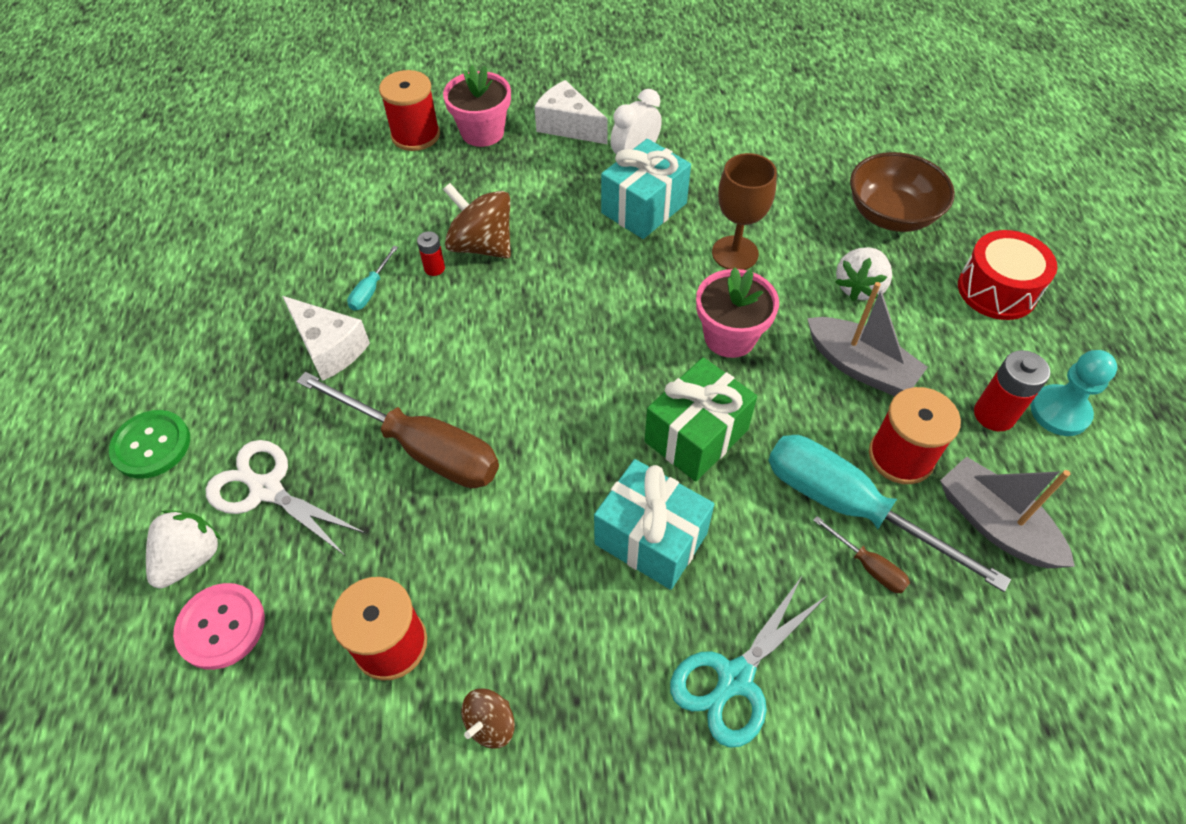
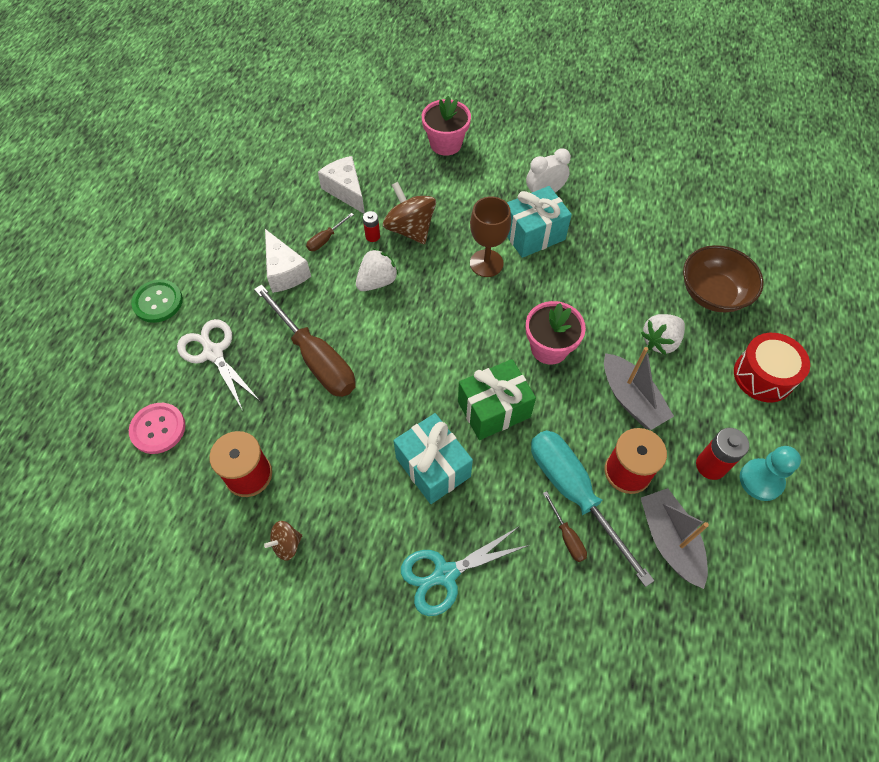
camera: 20 degrees right, 5 degrees up
white strawberry [146,510,221,589] -> white strawberry moved to [356,248,399,291]
turquoise screwdriver [347,246,398,311] -> brown screwdriver [306,213,354,251]
red spool [379,70,440,151] -> none
white cheese [534,80,608,144] -> white cheese moved to [318,156,365,214]
brown goblet [712,153,777,270] -> brown goblet moved to [470,196,511,277]

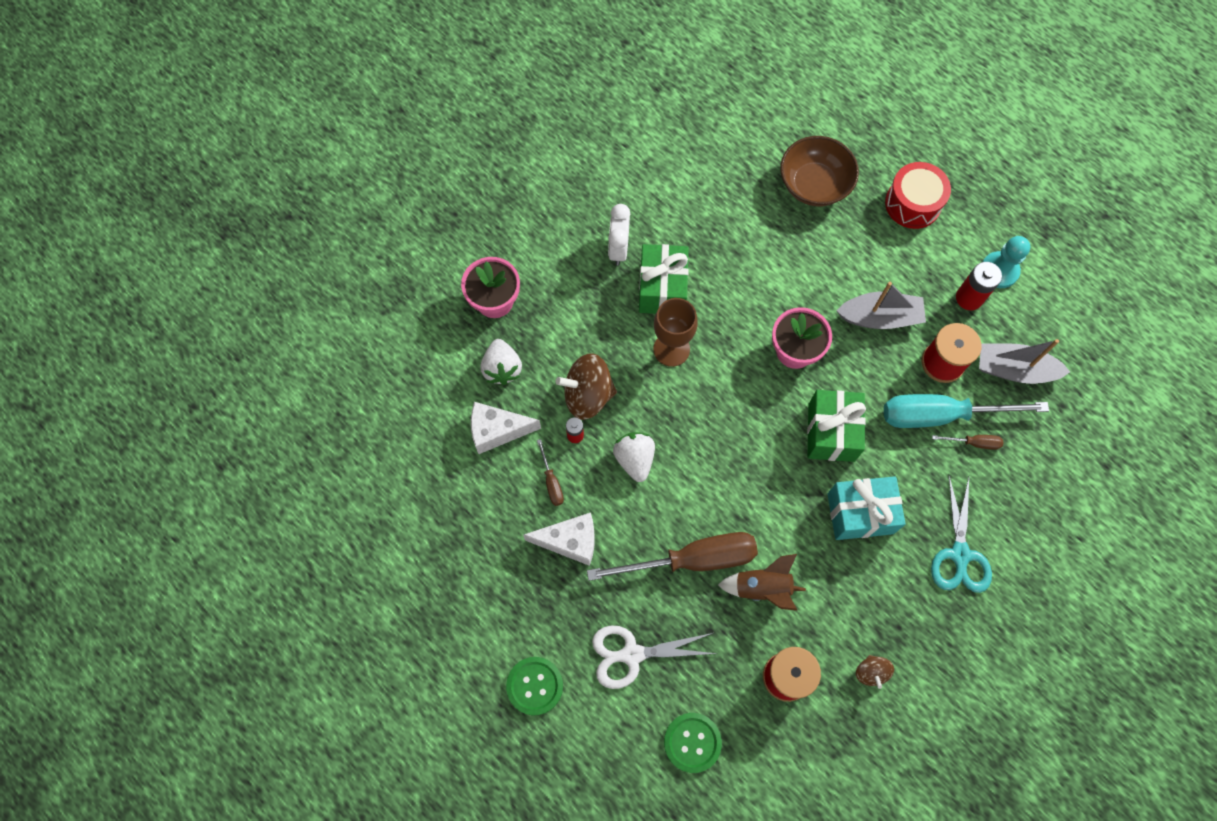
camera: 60 degrees left, 10 degrees up
pink button [129,403,185,454] -> green button [664,713,722,773]
turquoise gift [507,186,572,258] -> green gift [639,244,689,314]
white strawberry [641,314,685,355] -> white strawberry moved to [481,339,522,385]
none -> brown rocket [718,554,806,611]

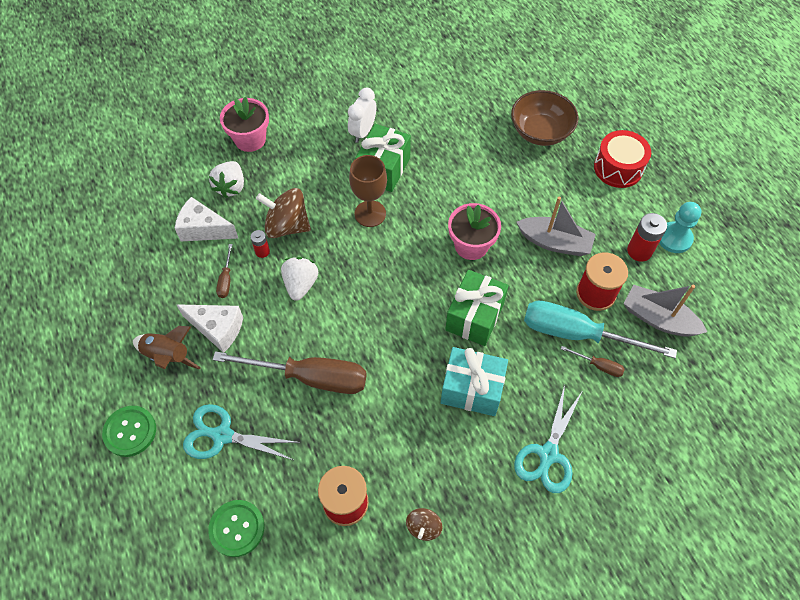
camera: 20 degrees right, 10 degrees down
white scissors [592,625,718,689] -> turquoise scissors [183,404,300,460]
brown rocket [718,554,806,611] -> brown rocket moved to [133,326,201,370]

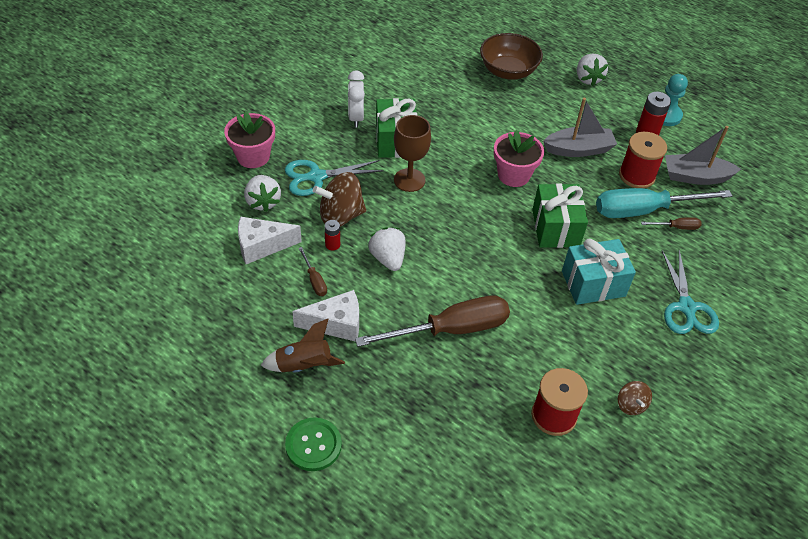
camera: 30 degrees left, 10 degrees down
turquoise scissors [183,404,300,460] -> turquoise scissors moved to [285,160,384,196]
green button [208,500,264,557] -> none
red drum [594,130,651,188] -> white strawberry [577,54,608,86]

